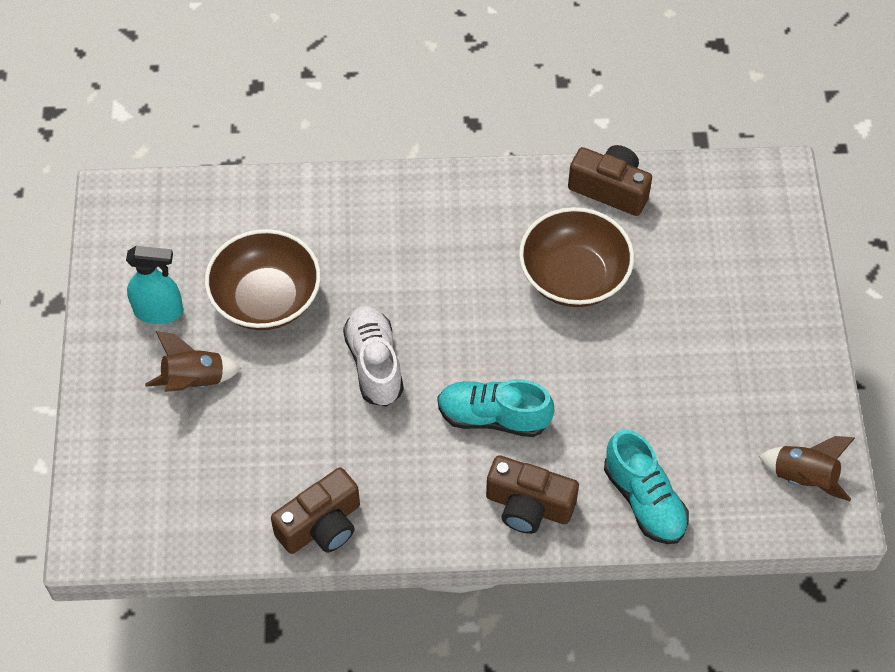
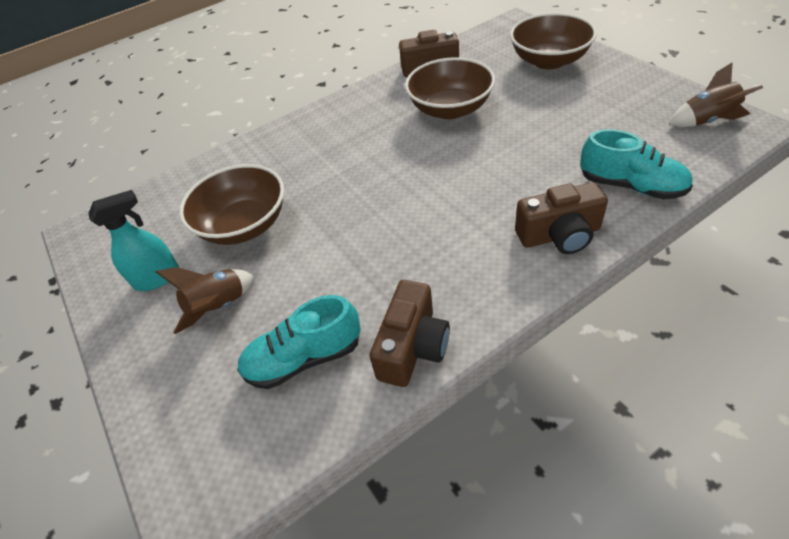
camera: 25 degrees left, 10 degrees down
white shoe [343,306,404,407] -> none
turquoise shoe [438,379,554,437] -> turquoise shoe moved to [237,295,361,389]
none -> brown bowl [510,13,597,69]

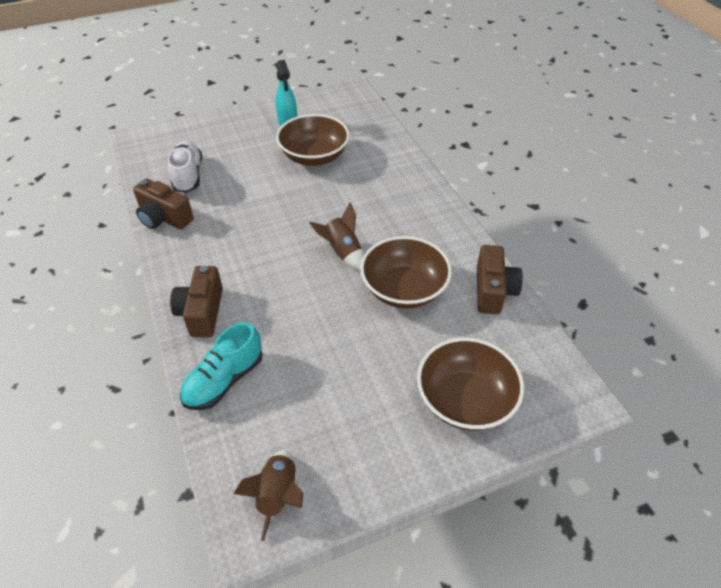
camera: 95 degrees right, 0 degrees up
brown rocket [156,267,254,334] -> brown rocket moved to [309,202,363,270]
turquoise shoe [237,295,361,389] -> white shoe [168,141,202,193]

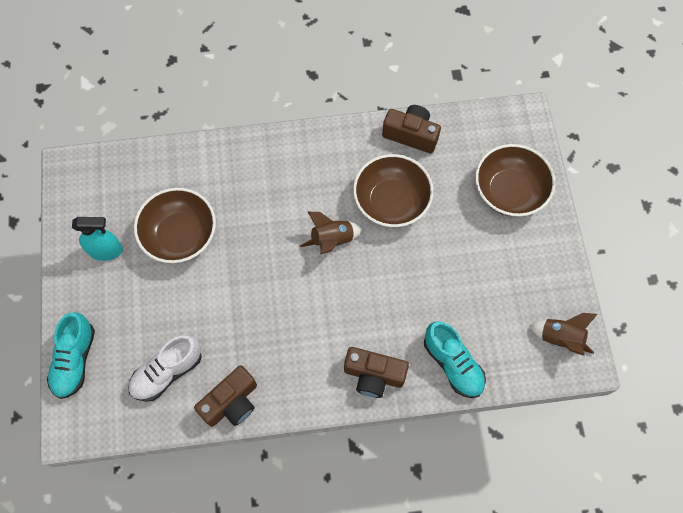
camera: 75 degrees left, 20 degrees up
white shoe [168,141,202,193] -> white shoe turned 45 degrees counterclockwise [128,335,202,402]
none -> turquoise shoe [47,312,95,399]

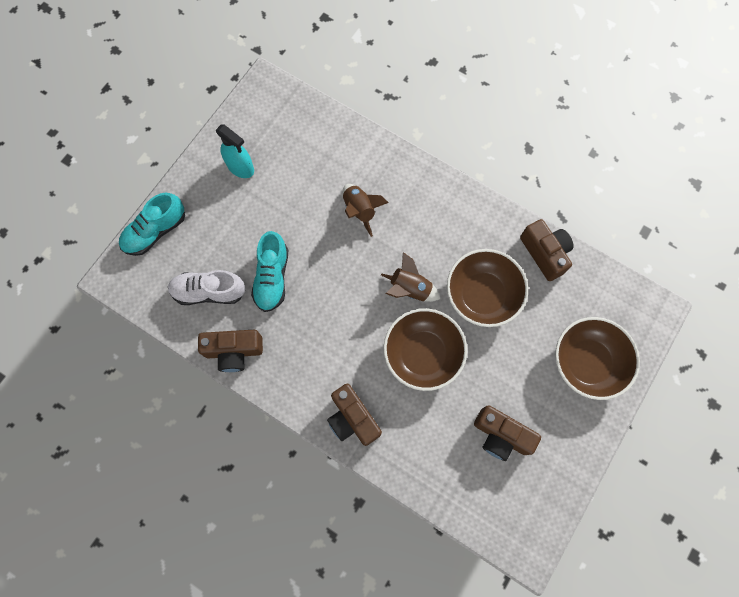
camera: 40 degrees right, 5 degrees up
brown bowl [134,188,216,263] -> brown bowl moved to [384,308,467,391]
turquoise shoe [424,322,486,398] -> turquoise shoe moved to [251,231,288,312]
brown rocket [529,313,598,356] -> brown rocket moved to [343,184,389,237]
none -> brown camera [474,405,541,461]

